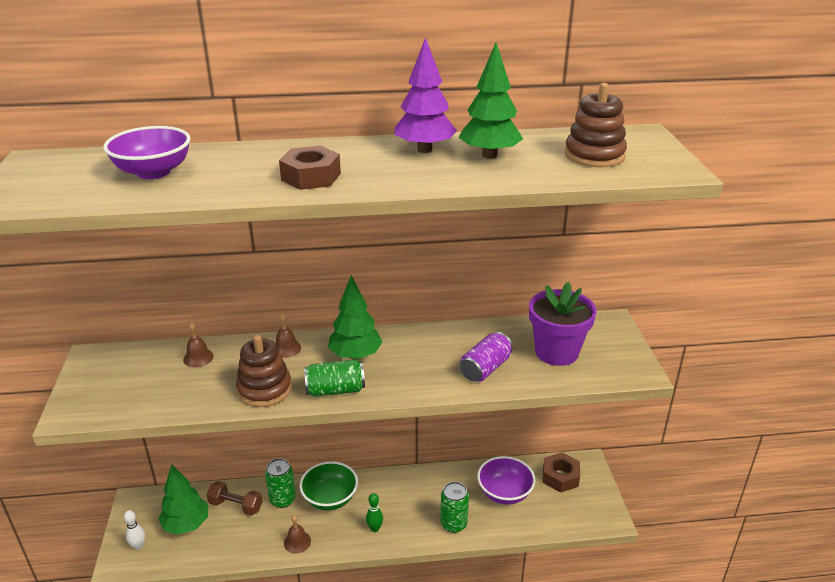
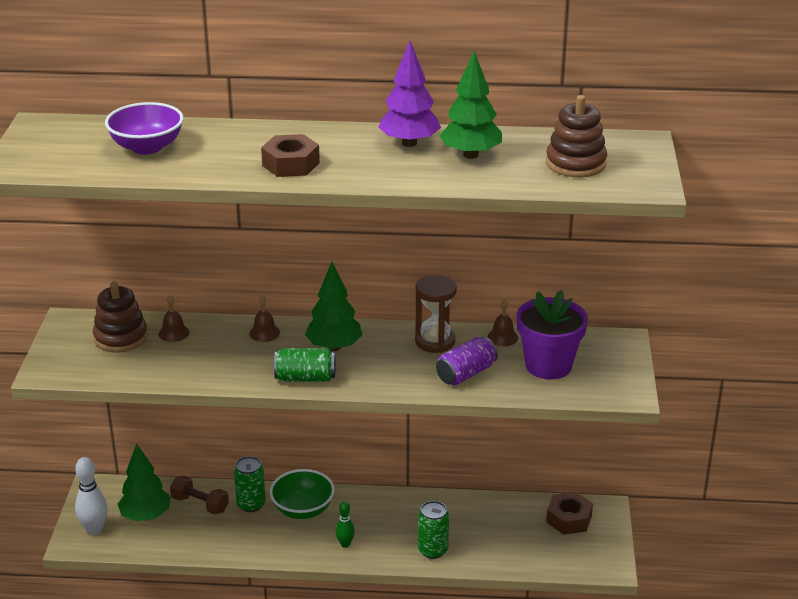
camera: 10 degrees right, 0 degrees up
white bowling pin [124,510,145,550] -> white bowling pin [75,457,108,535], size x1.67
brown stacking toy [236,335,292,407] -> brown stacking toy moved to [93,281,148,353]
brown bell [284,515,311,554] -> brown bell moved to [487,299,518,346]
purple bowl [477,456,535,505] -> none
none -> brown hourglass [415,275,457,353]

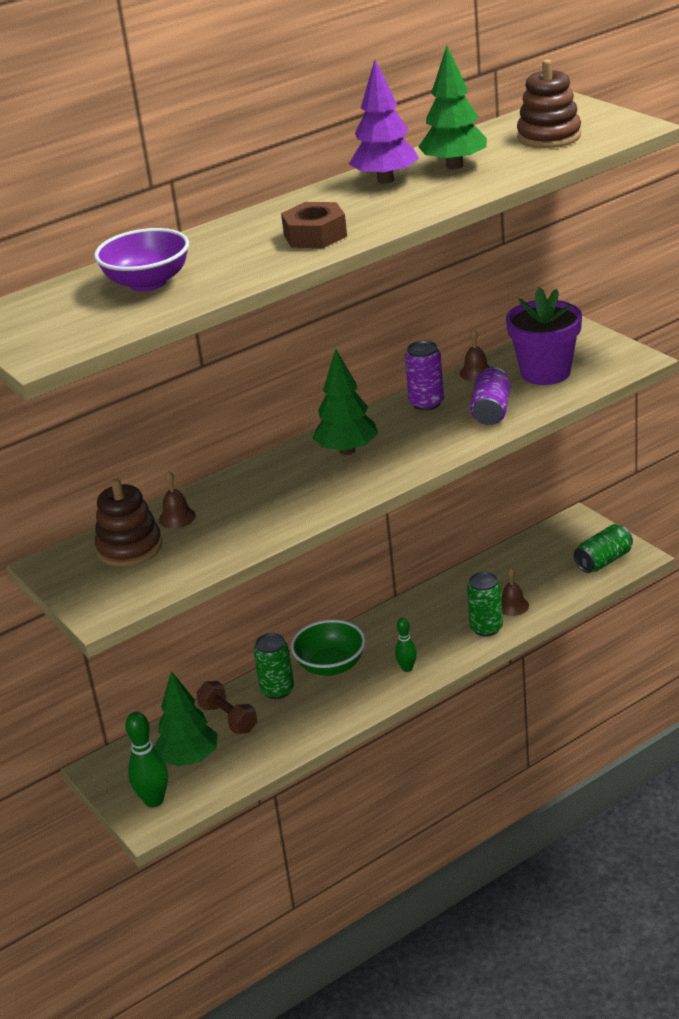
camera: 35 degrees left, 0 degrees up
white bowling pin [75,457,108,535] -> green bowling pin [125,712,168,808]
brown dumbbell [170,475,229,514] -> brown dumbbell turned 60 degrees clockwise [196,681,257,734]
brown bell [249,295,280,342] -> brown bell moved to [502,568,529,616]
green can [274,348,335,382] -> green can moved to [574,524,633,573]
brown hourglass [415,275,457,353] -> purple can [405,341,444,411]
brown nut [546,492,593,535] -> none

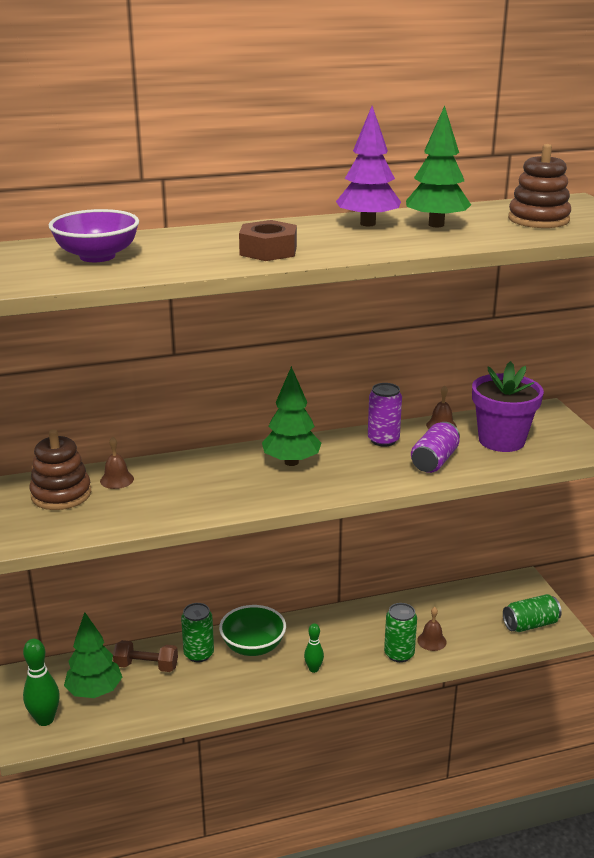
camera: 15 degrees right, 5 degrees down
brown dumbbell [196,681,257,734] -> brown dumbbell turned 60 degrees counterclockwise [113,640,178,672]

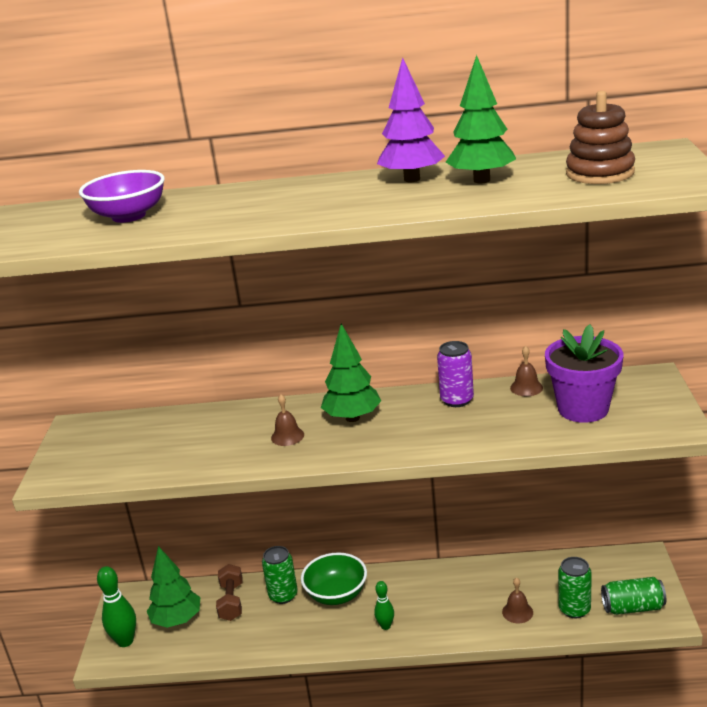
camera: 20 degrees right, 0 degrees up
brown stacking toy [29,429,91,510] -> none
brown bell [100,437,134,489] -> brown bell moved to [271,394,304,446]
brown dumbbell [113,640,178,672] -> brown dumbbell turned 60 degrees clockwise [216,564,243,621]
brown nut [239,220,297,261] -> none
green can [384,603,417,662] -> green can moved to [558,557,592,618]
purple can [411,422,460,473] -> none

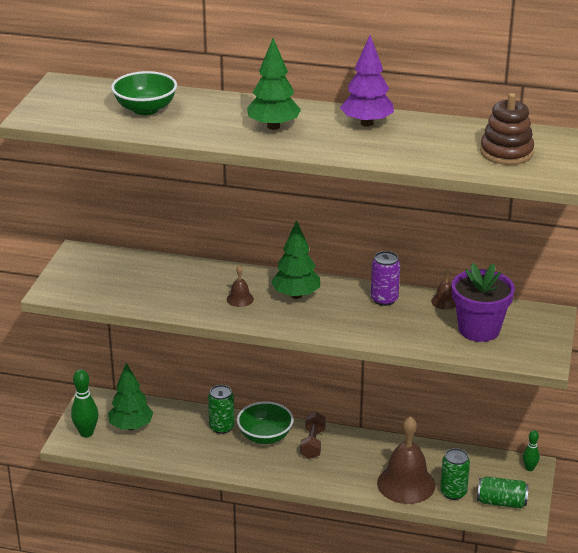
camera: 10 degrees right, 5 degrees up
purple bowl [79,170,165,223] -> green bowl [111,71,177,115]
brown dumbbell [216,564,243,621] -> brown dumbbell moved to [300,412,326,459]
green bowling pin [374,581,394,630] -> green bowling pin moved to [523,430,540,471]
green tree [446,55,516,183] -> green tree moved to [247,38,301,130]
brown bell [502,577,533,623] -> brown bell [377,416,436,504], size x2.24

